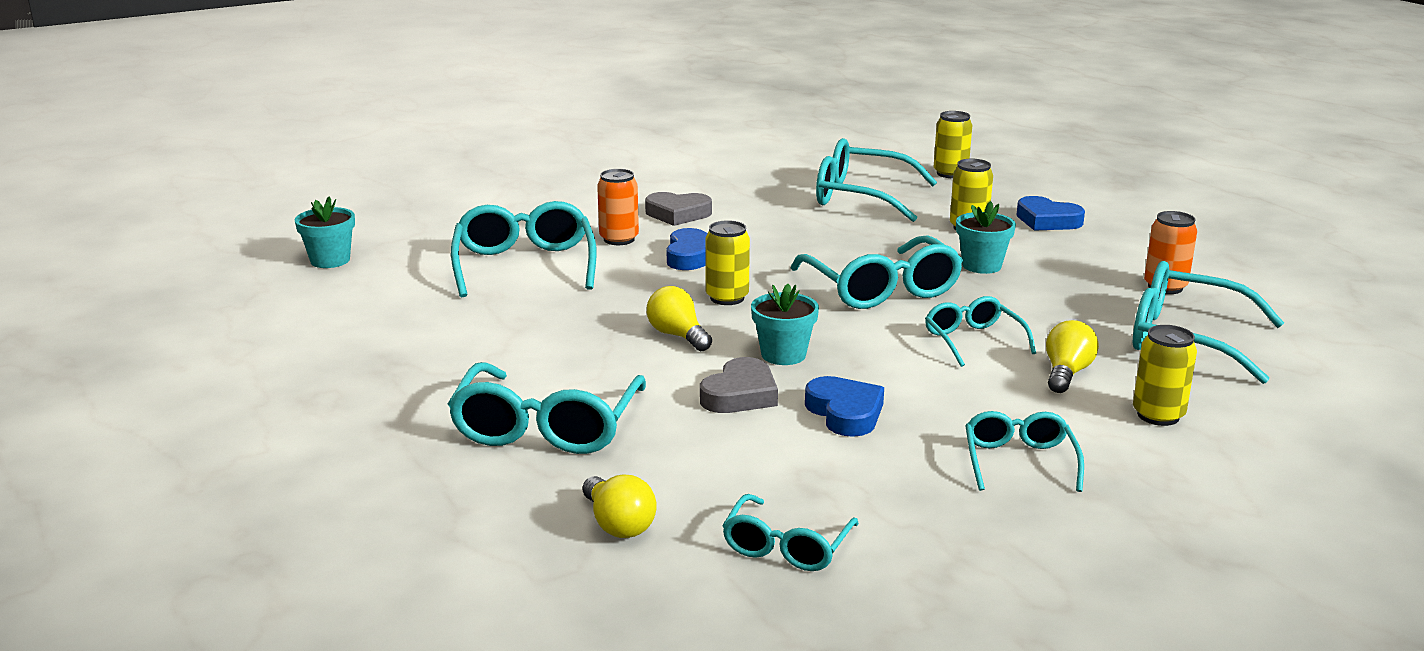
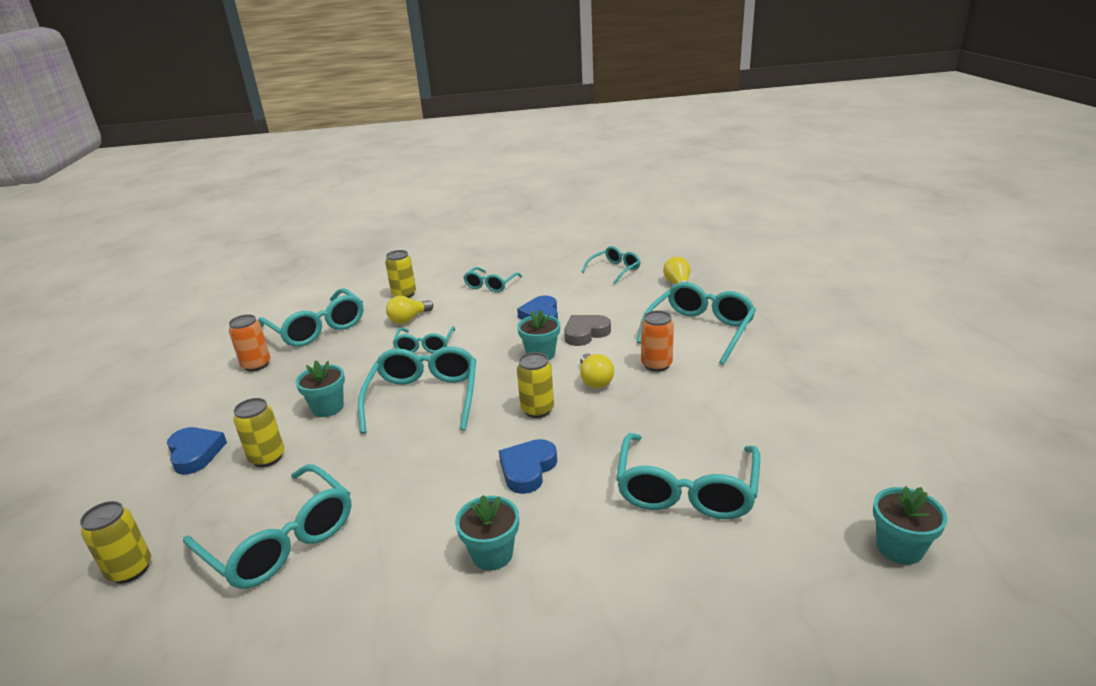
camera: 155 degrees left, 5 degrees up
orange can [597,169,639,245] -> orange can moved to [641,311,674,372]
grey heart [645,192,712,226] -> turquoise flower pot [455,495,519,571]

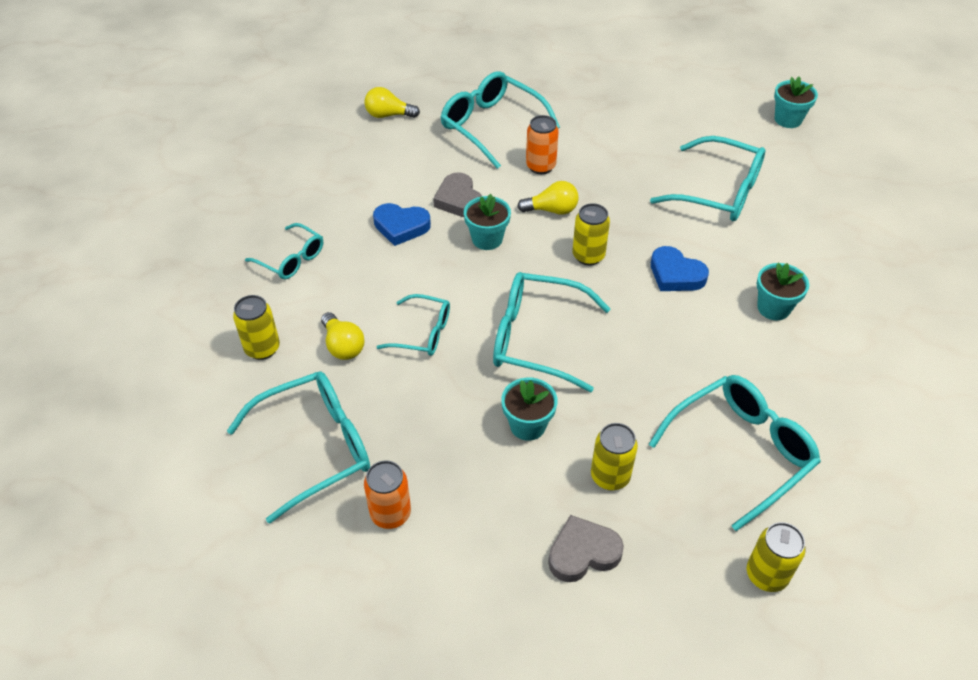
camera: 80 degrees left, 20 degrees up
blue heart [167,427,227,475] -> grey heart [548,515,624,582]
turquoise glasses [582,246,640,284] -> none

